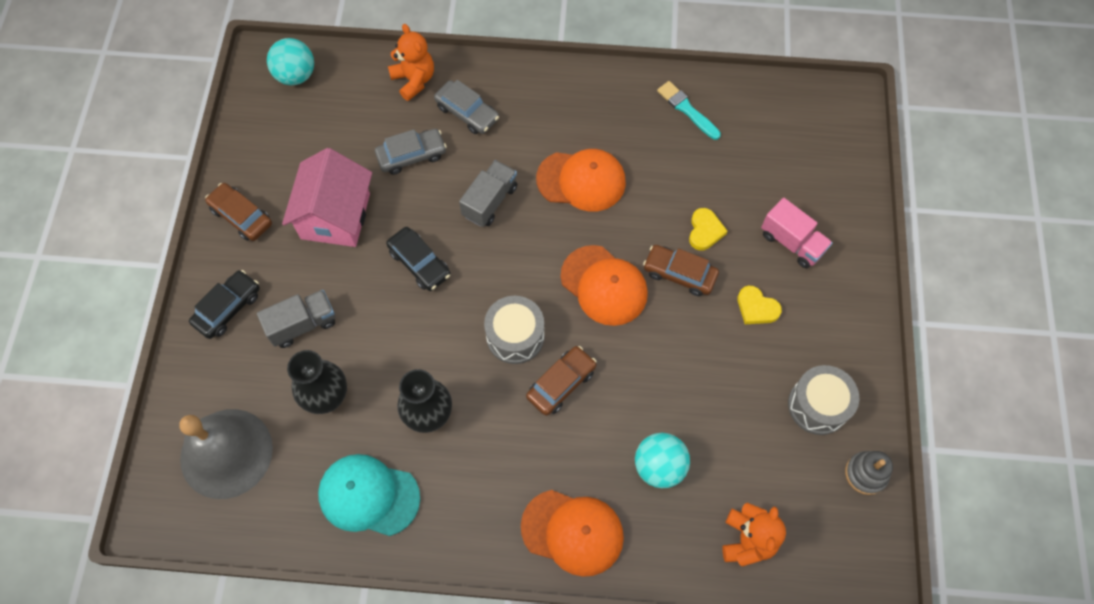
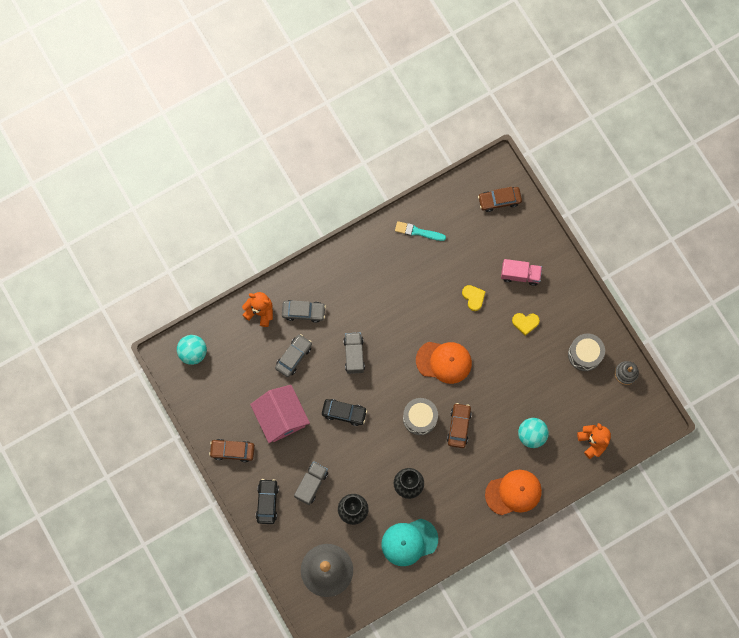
camera: 35 degrees left, 10 degrees up
orange cap [536,149,626,212] -> none
brown car [643,245,719,296] -> brown car moved to [478,187,522,212]

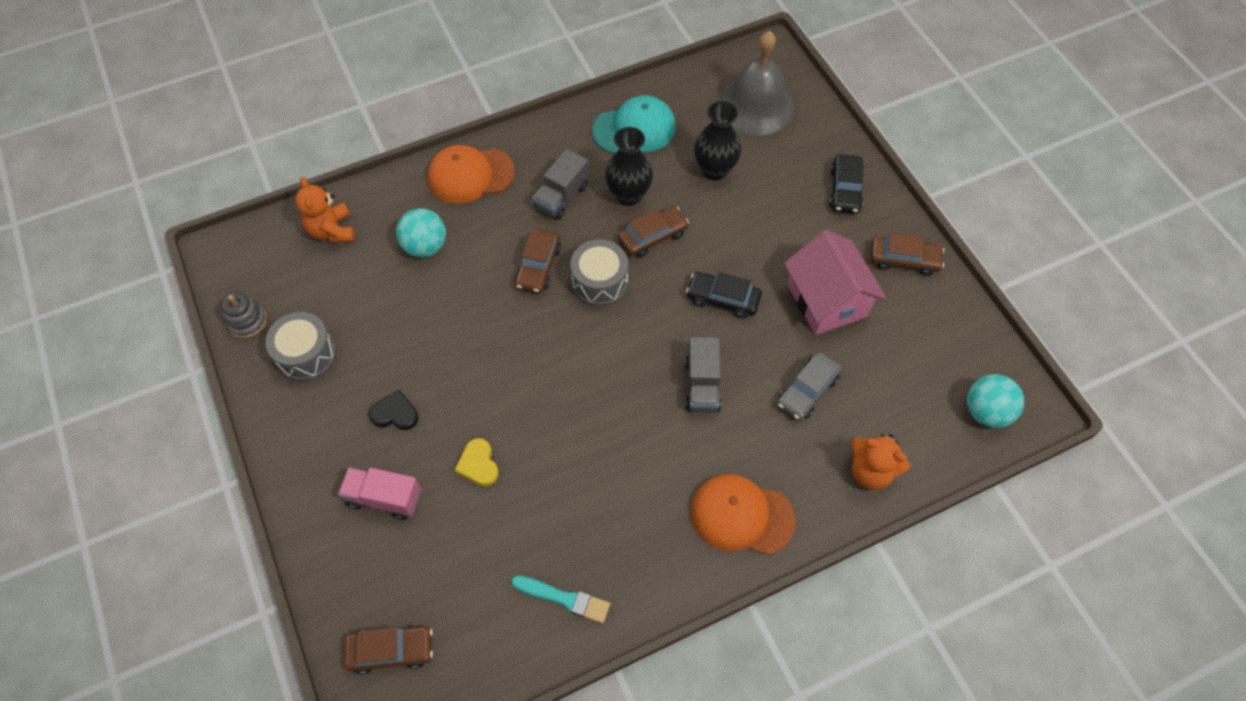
camera: 175 degrees left, 15 degrees down
grey car [282,300,326,323] -> none
grey truck [294,461,328,505] -> grey truck moved to [532,149,589,220]
orange cap [416,342,472,384] -> orange cap moved to [690,474,796,555]
yellow heart [512,313,540,336] -> black heart [369,390,418,430]
none -> brown car [618,206,689,257]

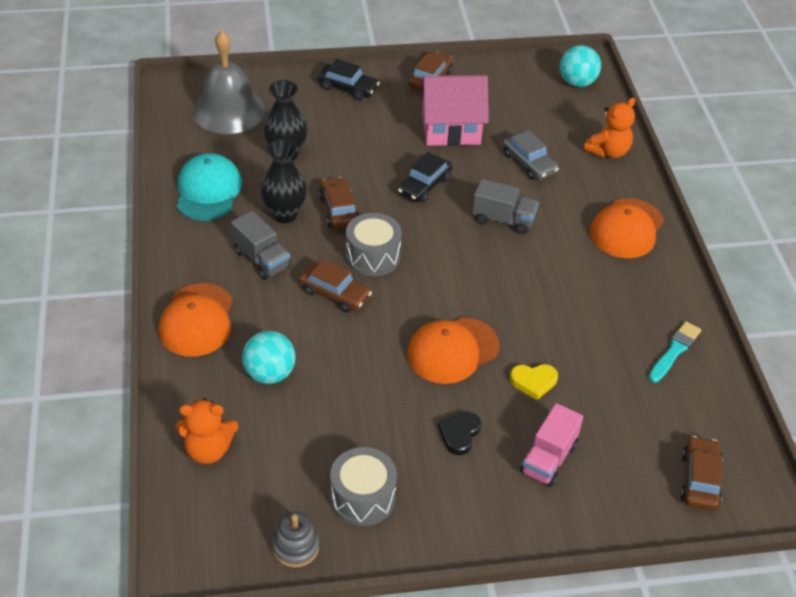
camera: 75 degrees left, 15 degrees down
none -> orange cap [407,317,500,384]

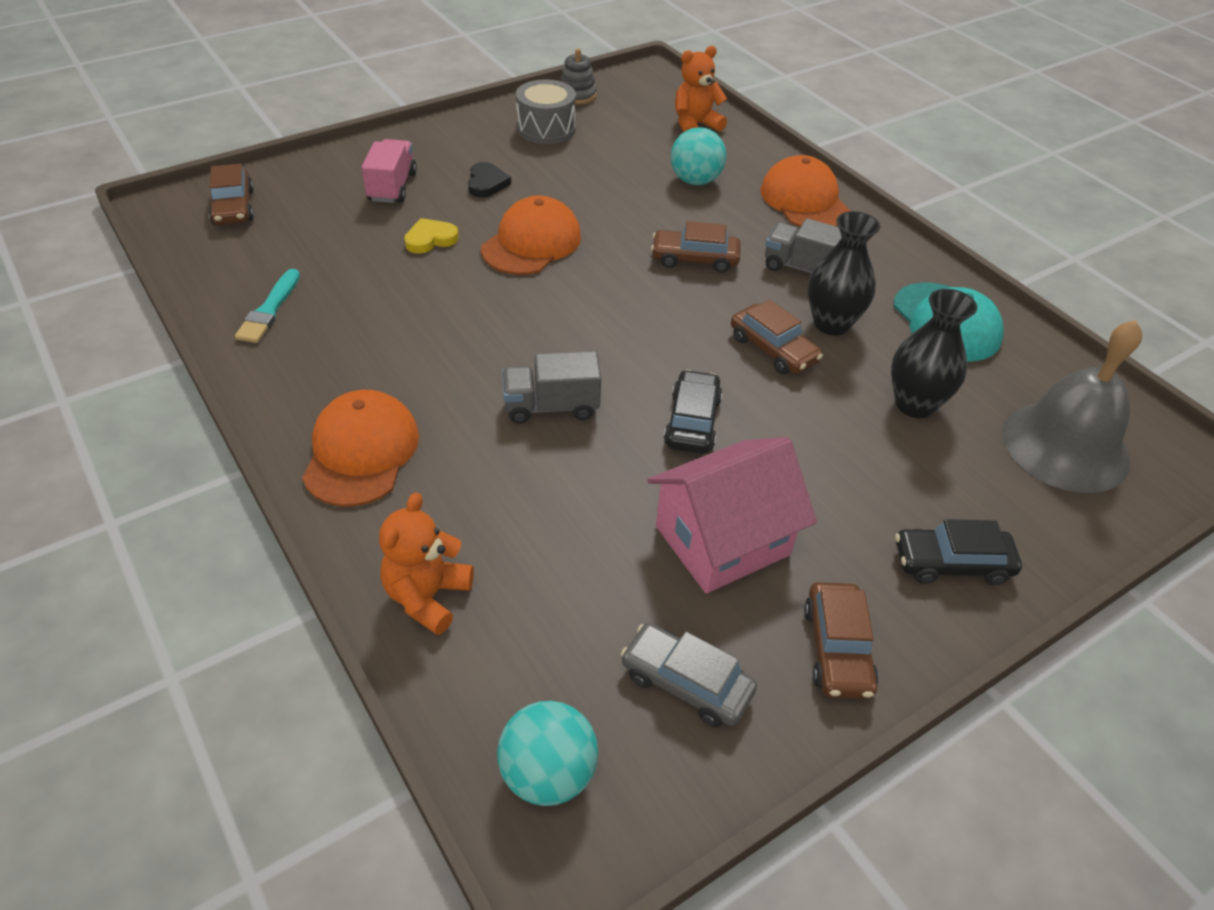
camera: 155 degrees right, 0 degrees up
grey drum [346,213,402,276] -> none
grey car [503,130,559,180] -> grey car moved to [621,623,757,727]

